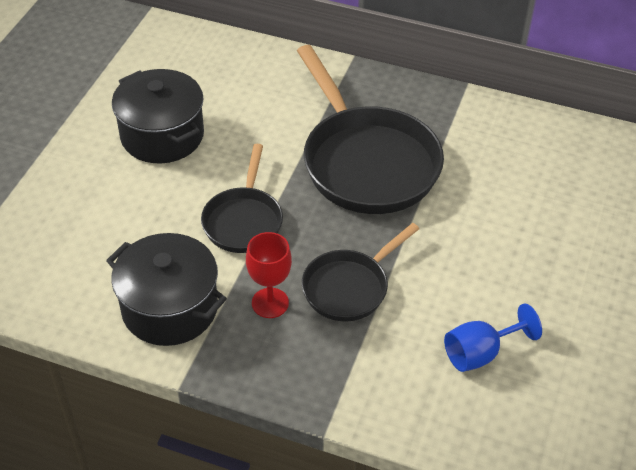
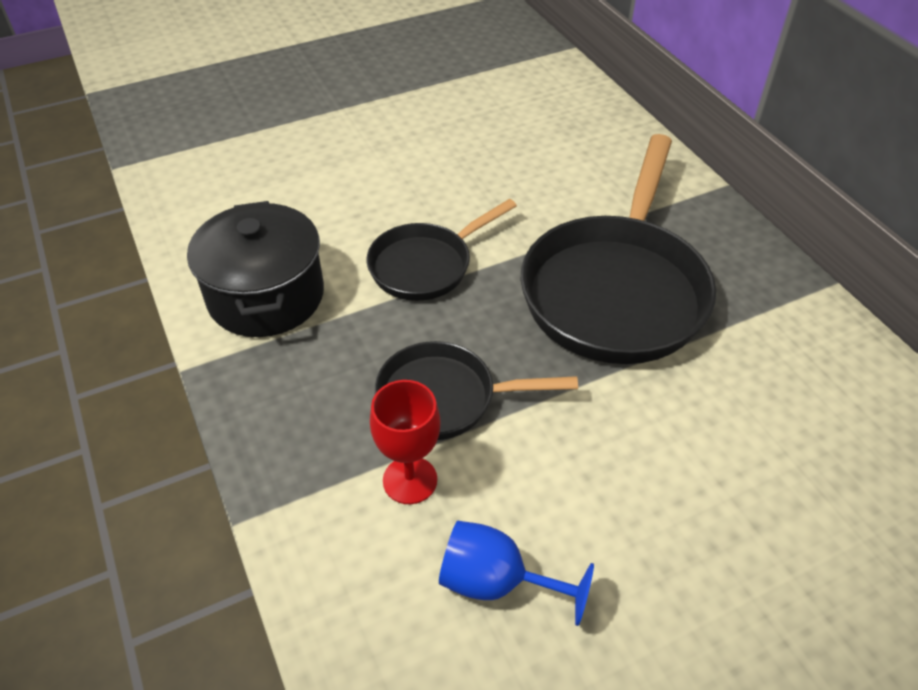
camera: 45 degrees right, 0 degrees up
black pot [112,69,204,163] -> none
red goblet [246,232,292,318] -> red goblet moved to [370,380,441,504]

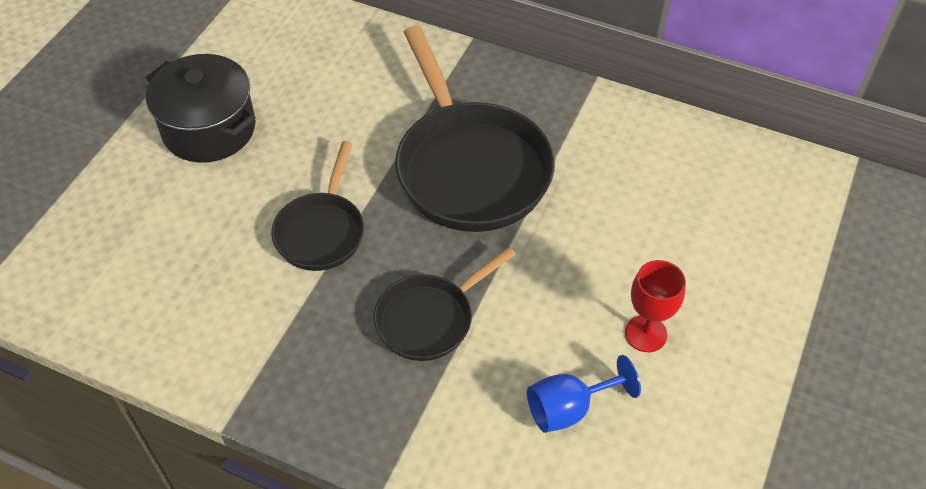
camera: 40 degrees left, 5 degrees up
black pot [187,201,324,337] -> black pot moved to [146,54,256,163]
red goblet [370,380,441,504] -> red goblet moved to [625,260,686,352]

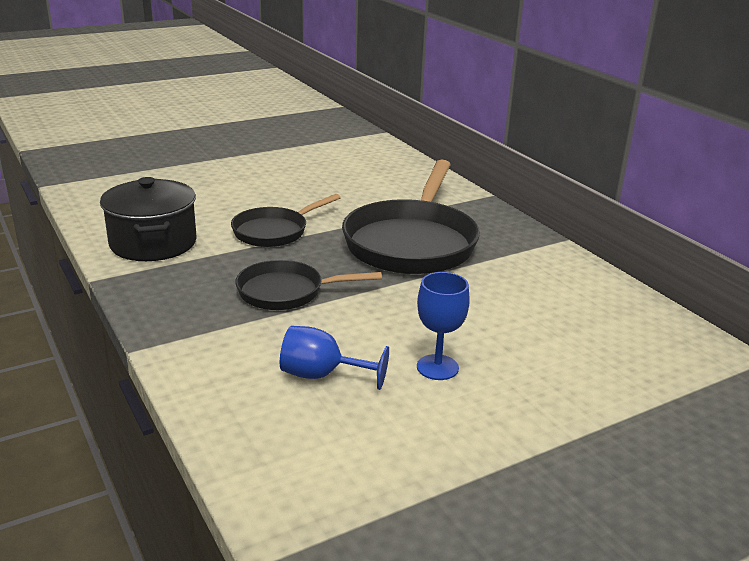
camera: 35 degrees right, 25 degrees down
black pot [146,54,256,163] -> black pot moved to [100,177,196,261]
red goblet [625,260,686,352] -> blue goblet [417,272,470,380]

